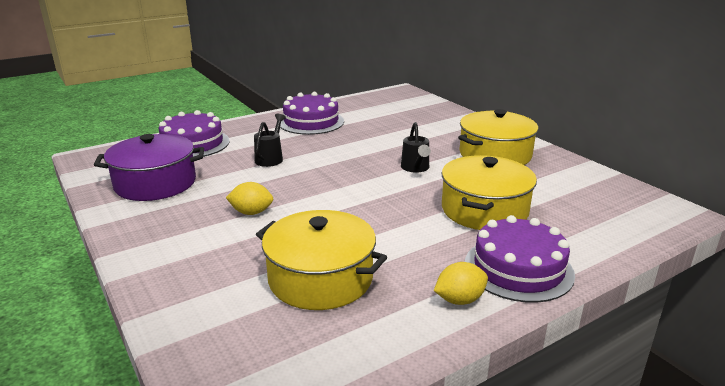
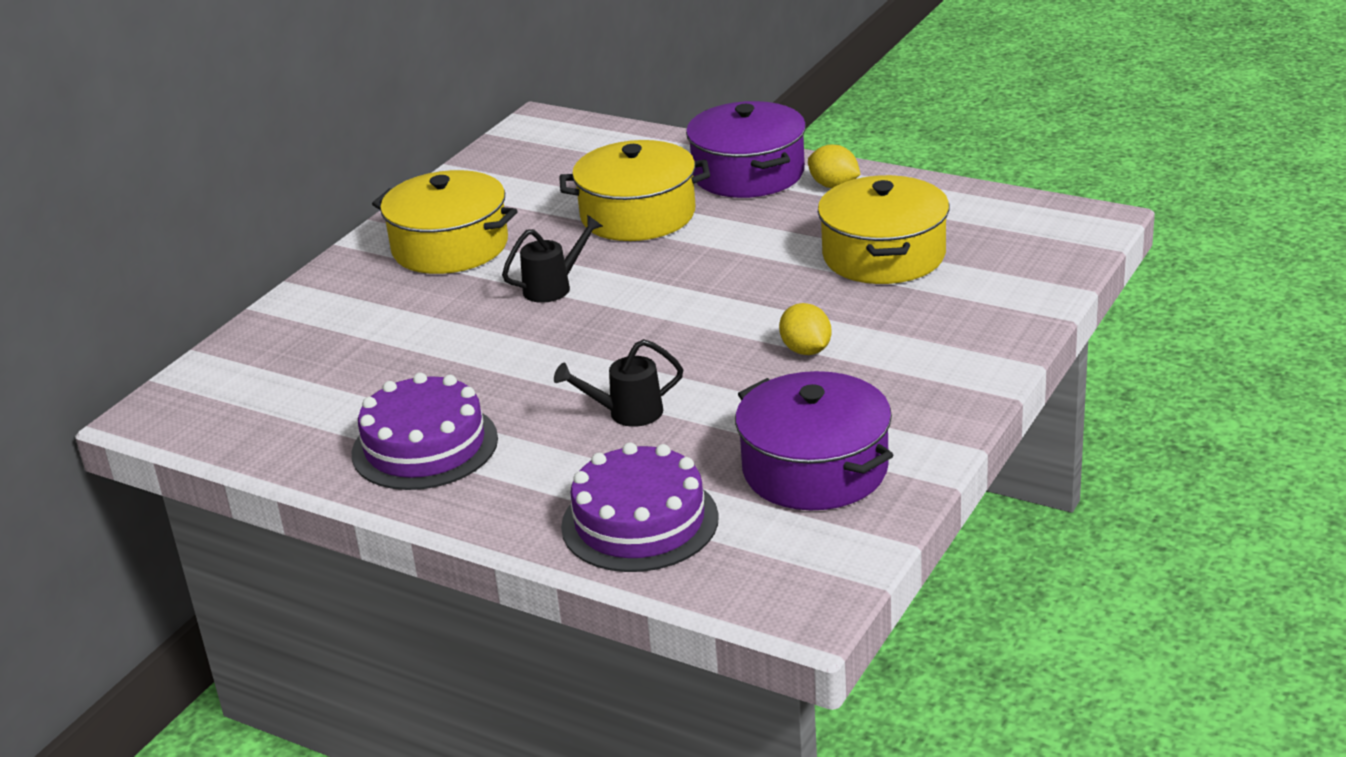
camera: 115 degrees left, 5 degrees up
purple cake [465,215,575,303] -> purple pot [686,101,806,198]

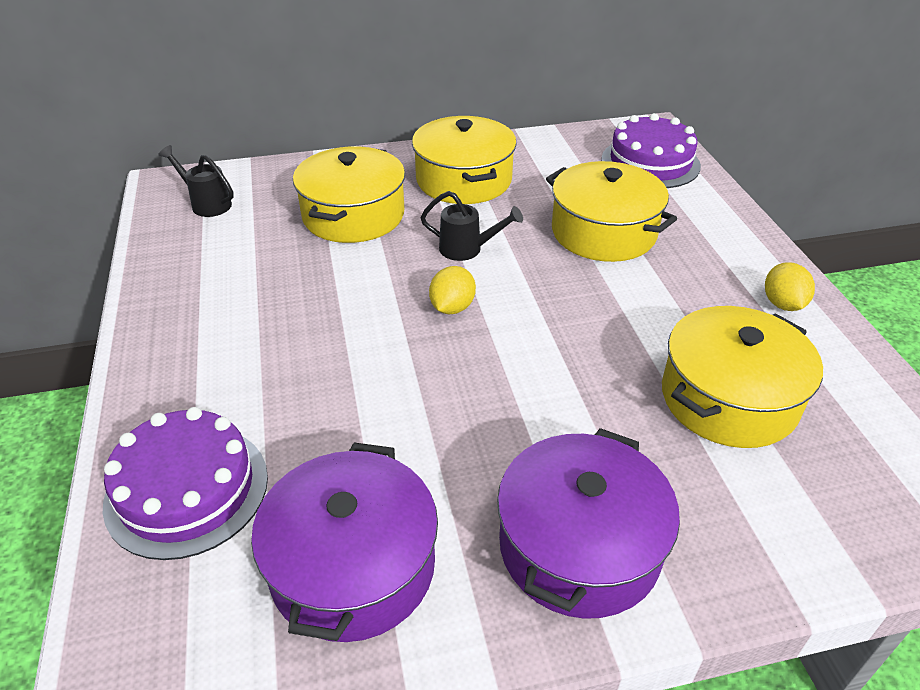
camera: 45 degrees right, 10 degrees up
purple cake [352,373,498,490] -> purple cake moved to [601,113,701,188]
black watering can [554,339,683,427] -> black watering can moved to [158,145,234,217]
purple pot [686,101,806,198] -> purple pot moved to [497,428,680,619]
yellow lemon [779,303,832,355] -> yellow lemon moved to [429,266,476,314]
none -> yellow pot [293,146,405,243]

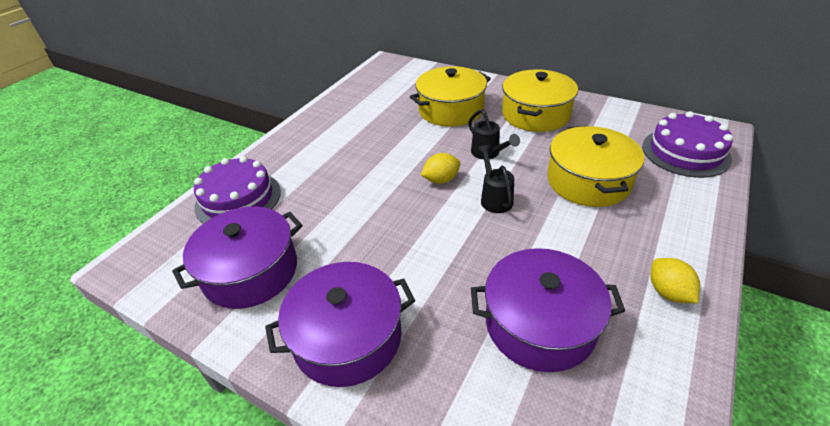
camera: 45 degrees right, 0 degrees up
black watering can [158,145,234,217] -> black watering can moved to [477,145,514,213]
yellow pot [662,306,823,448] -> purple pot [471,248,625,372]
yellow lemon [765,262,815,311] -> yellow lemon turned 60 degrees counterclockwise [650,258,700,303]

